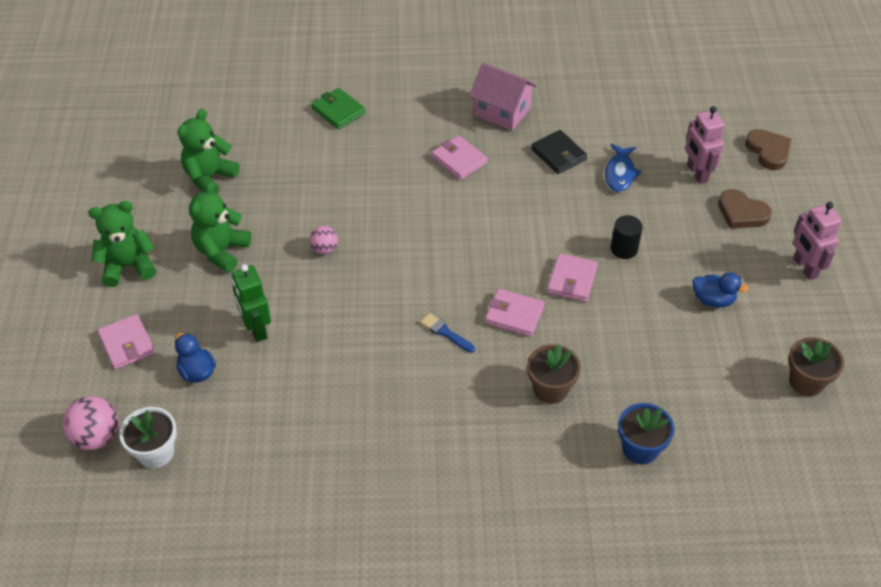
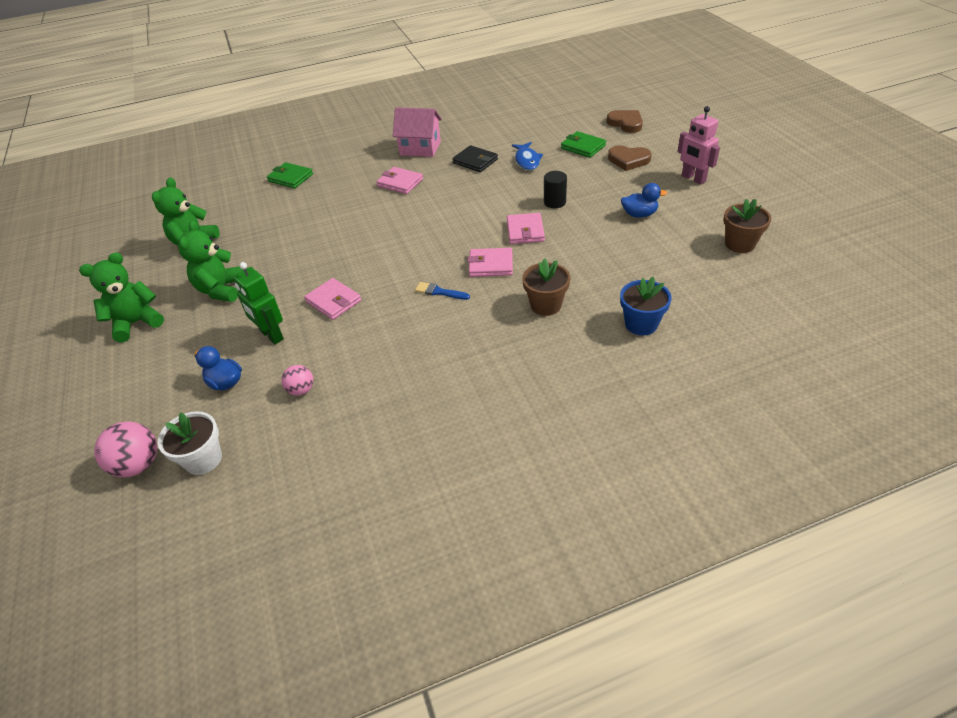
camera: 15 degrees left, 5 degrees down
pink wallet [97,314,155,370] -> pink wallet moved to [304,278,361,320]
pink ball [309,226,338,254] -> pink ball moved to [282,365,313,396]
pink robot [685,106,725,184] -> green wallet [561,131,606,158]

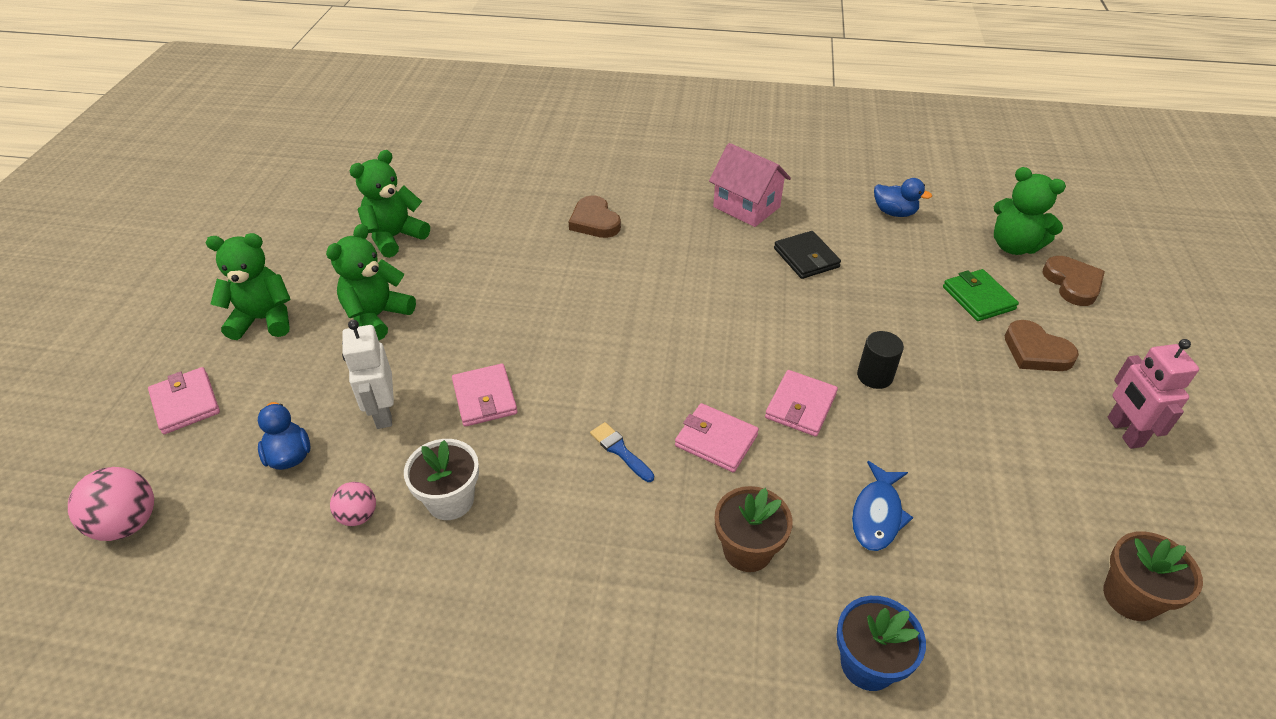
camera: 25 degrees right, 0 degrees up
white flower pot [157,411,222,475] -> white flower pot moved to [404,439,479,520]
green robot [233,262,284,345] -> white robot [342,320,394,429]
green wallet [267,162,313,189] -> none
pink wallet [376,167,423,194] -> pink wallet moved to [148,367,220,434]
blue fish [512,142,543,170] -> blue fish moved to [852,461,913,551]
blue duck [621,183,667,218] -> blue duck moved to [874,178,932,217]
none -> brown heart [569,195,621,238]
none -> green teddy bear [994,167,1066,255]

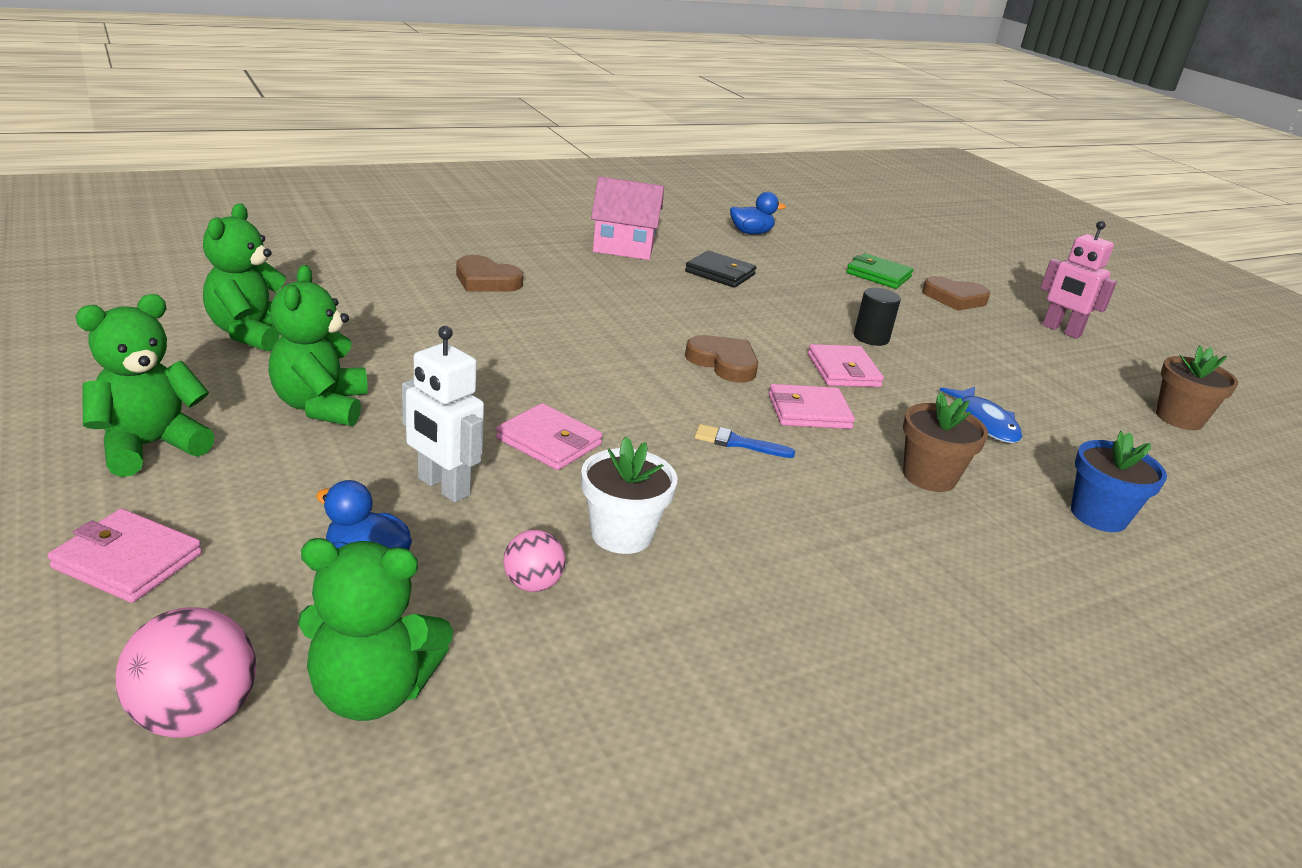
camera: 40 degrees left, 15 degrees down
green teddy bear [994,167,1066,255] -> green teddy bear moved to [298,538,453,721]
brown heart [1042,256,1105,306] -> brown heart moved to [685,335,758,383]

